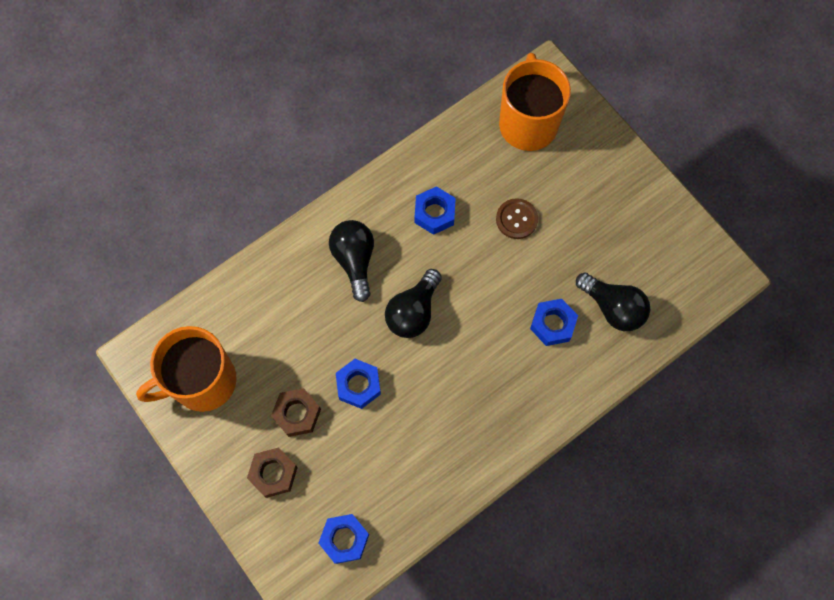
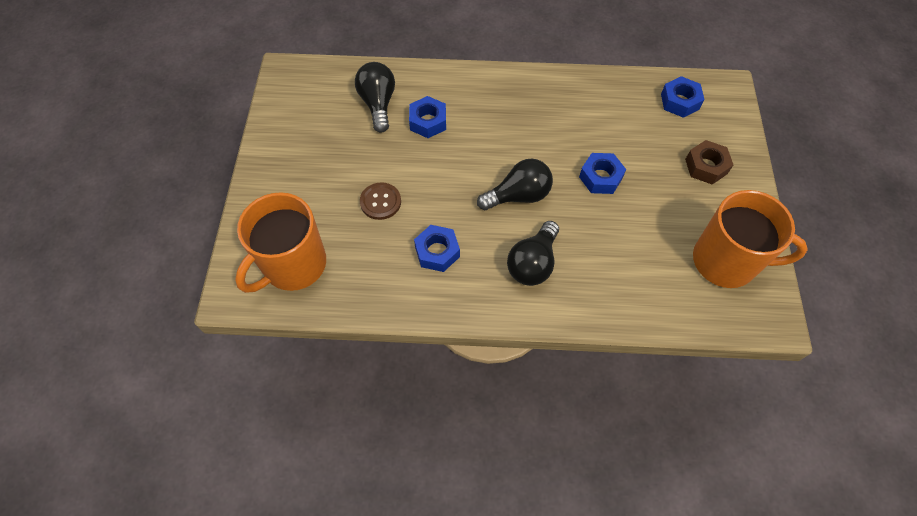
camera: 140 degrees left, 10 degrees down
brown nut [271,388,321,437] -> none

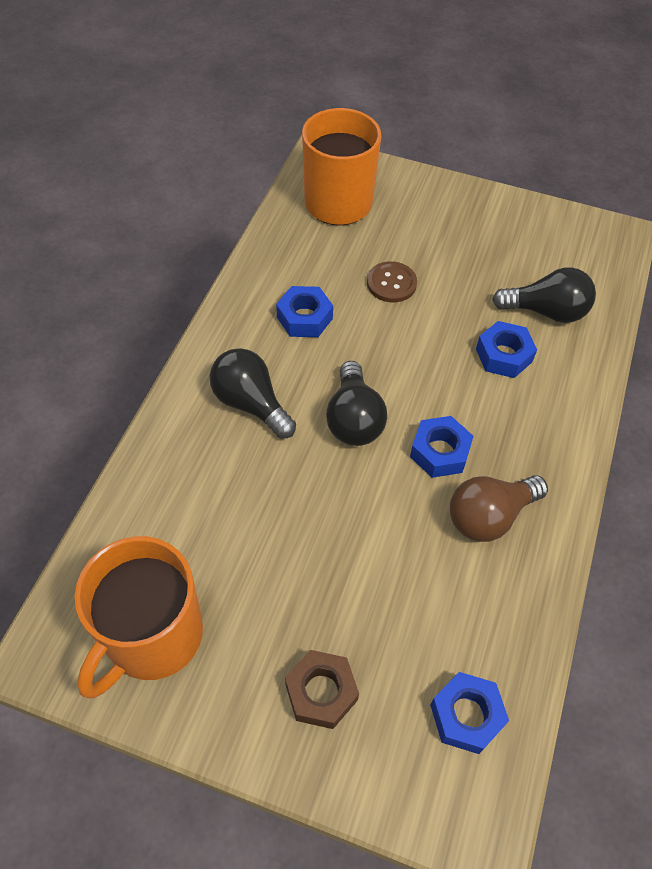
camera: 105 degrees right, 5 degrees down
blue nut [579,153,626,194] -> blue nut moved to [410,416,474,478]
none -> brown light bulb [450,475,548,542]

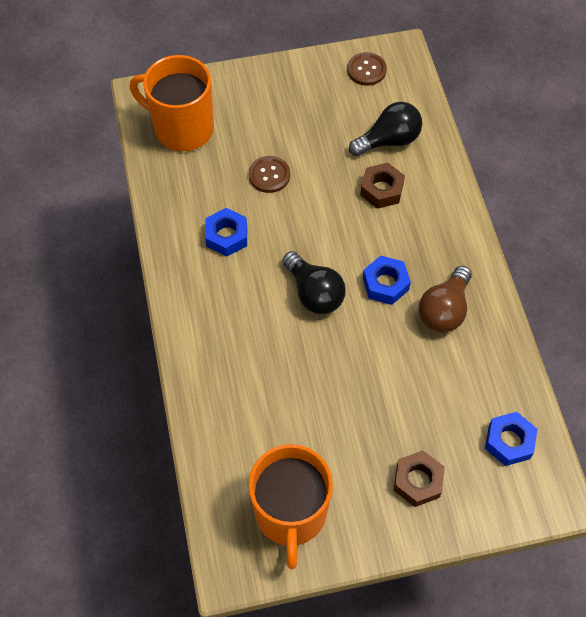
camera: 30 degrees left, 5 degrees up
black light bulb [209,348,296,439] -> none
blue nut [476,321,537,378] -> brown nut [360,163,405,209]
none -> brown button [347,52,387,86]

